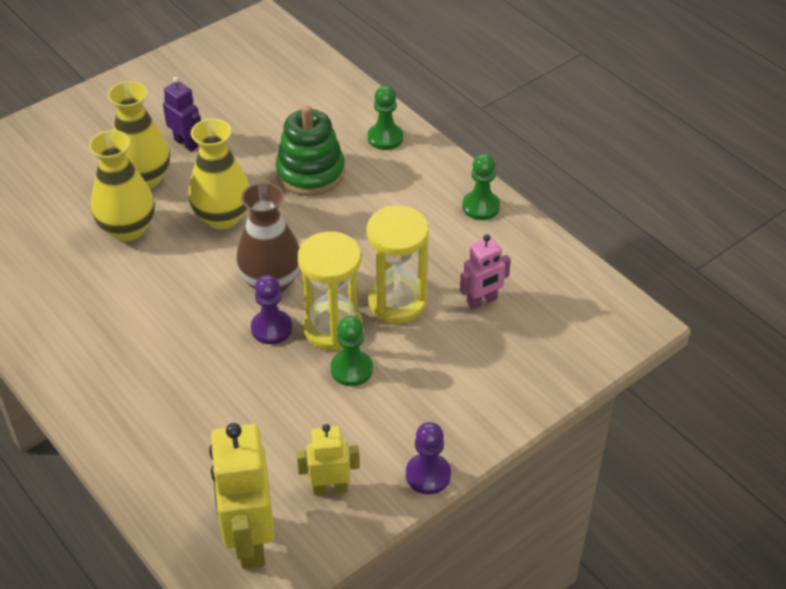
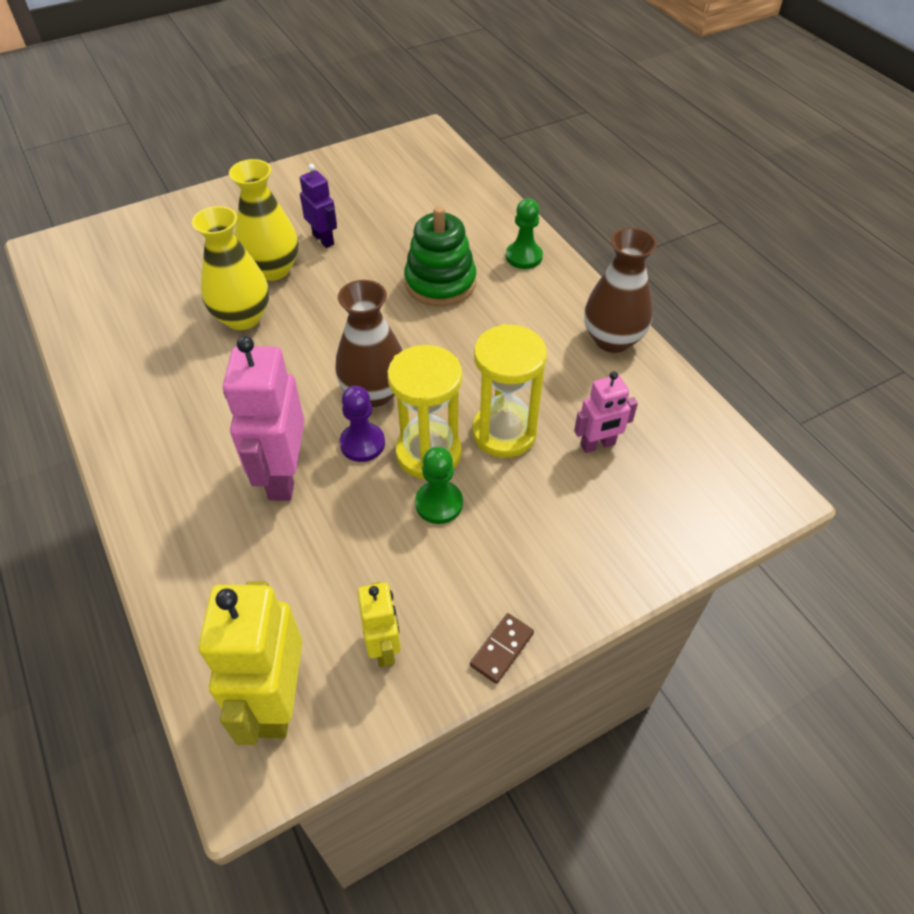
camera: 10 degrees right, 5 degrees up
yellow vase [188,118,249,229] -> none
yellow robot [297,424,359,495] -> yellow robot turned 75 degrees clockwise [358,582,401,667]
purple pawn [406,422,451,494] -> brown domino [470,613,534,684]
green pawn [462,154,500,220] -> brown vase [584,228,657,353]
none -> pink robot [223,336,305,501]

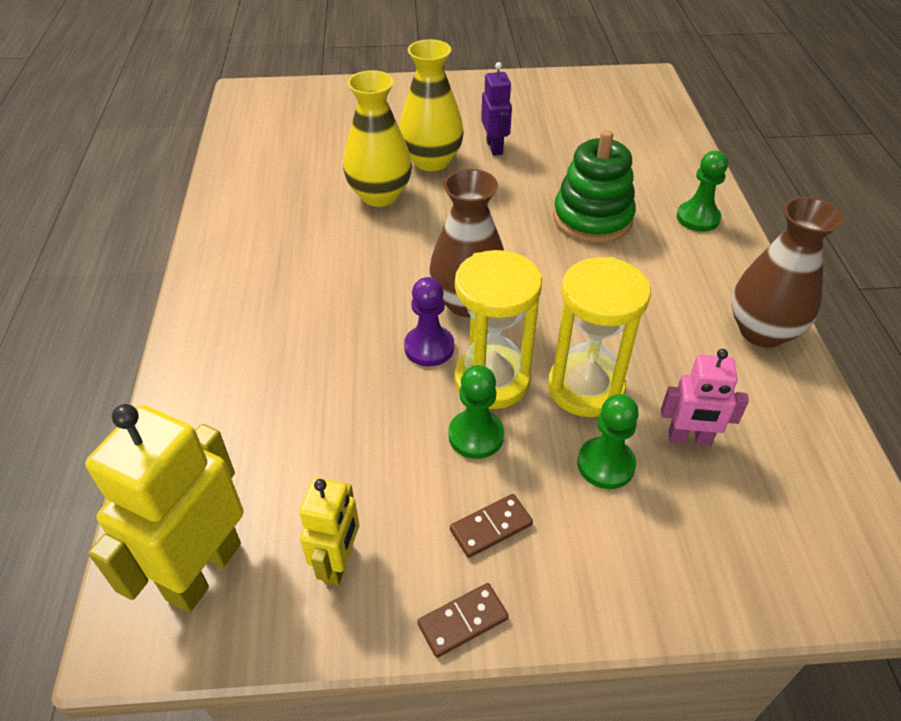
camera: 25 degrees right, 5 degrees down
pink robot [223,336,305,501] -> none
none -> brown domino [450,494,533,558]
none -> green pawn [577,394,639,489]

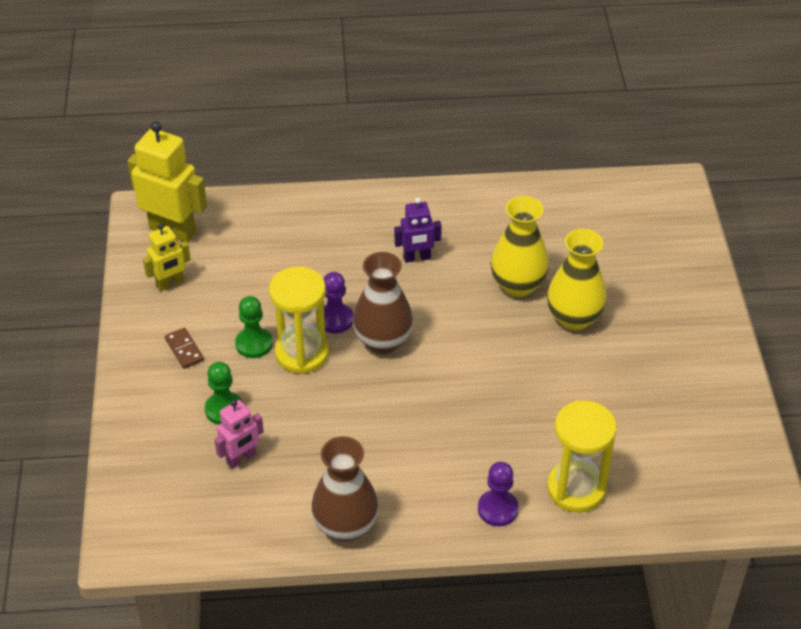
camera: 90 degrees right, 0 degrees up
yellow robot [299,478,359,585] -> yellow robot turned 45 degrees counterclockwise [143,223,191,291]
brown domino [417,583,509,658] -> none
purple robot [481,62,512,156] -> purple robot moved to [394,198,442,263]
yellow hourglass [548,257,651,417] -> yellow hourglass moved to [547,400,617,513]
green stacking toy [553,130,636,243] -> none
pink robot [661,349,749,446] -> pink robot turned 135 degrees counterclockwise [214,400,264,469]
green pawn [677,151,728,232] -> purple pawn [478,462,519,526]

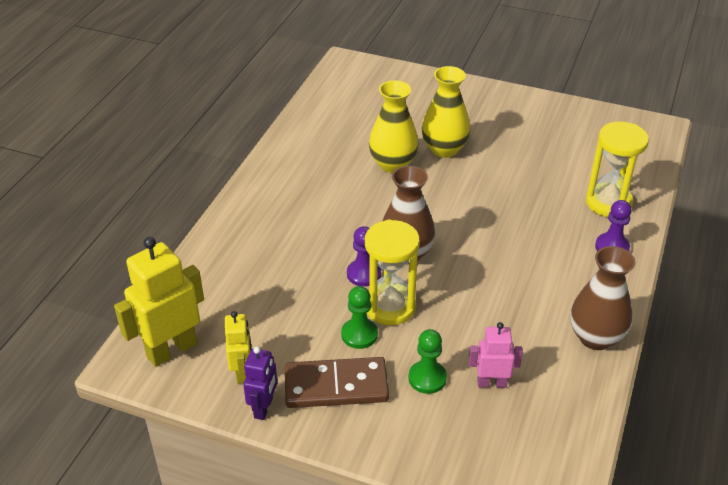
camera: 65 degrees left, 5 degrees down
brown domino [165,328,204,369] -> brown domino [285,357,389,408], size x2.11
pink robot [214,400,264,469] -> pink robot turned 75 degrees counterclockwise [469,322,523,388]
purple robot [394,198,442,263] -> purple robot moved to [243,347,277,420]

